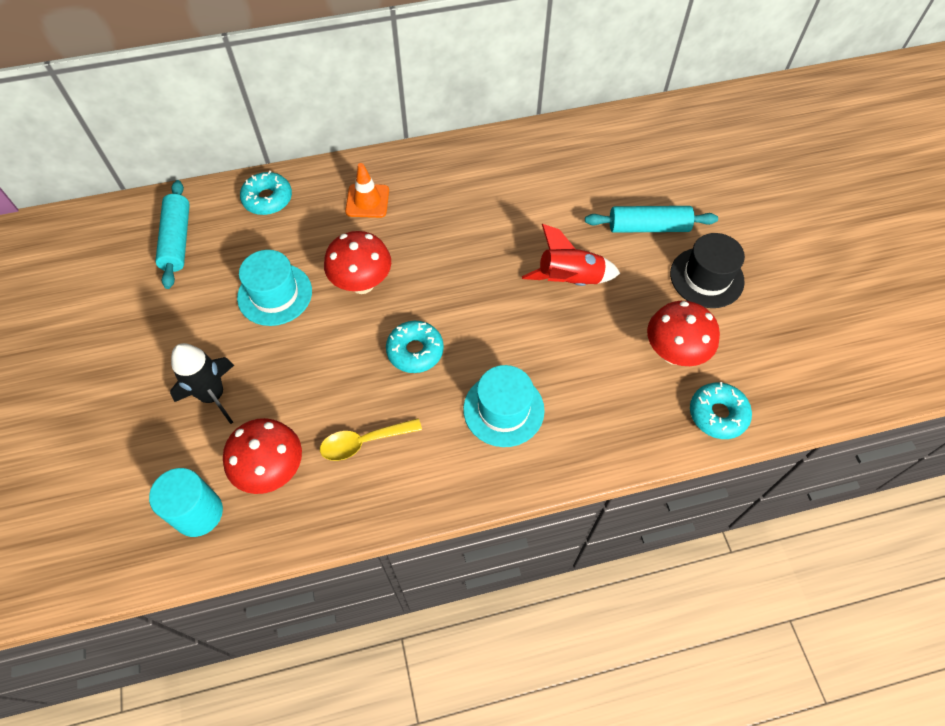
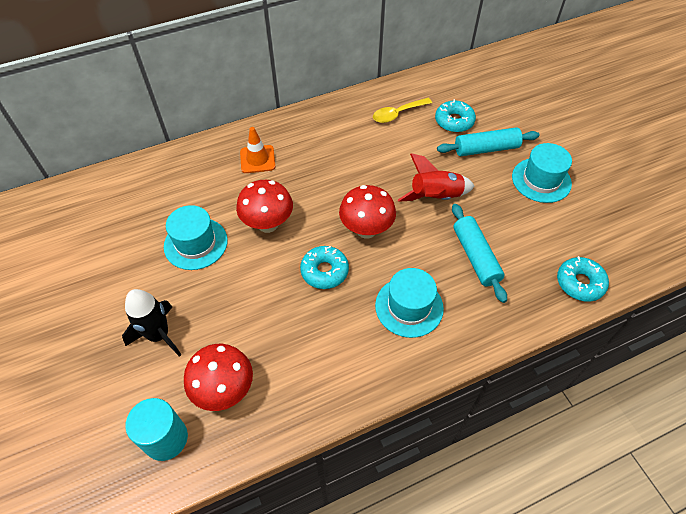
camera: 10 degrees left, 5 degrees down
turquoise rolling pin [155,180,190,289] -> turquoise rolling pin moved to [452,204,507,303]
turquoise donut [240,171,292,215] -> turquoise donut moved to [435,99,476,132]
yellow spoon [320,418,422,461] -> yellow spoon moved to [373,98,432,123]
red mushroom [647,301,720,366] -> red mushroom moved to [339,185,396,239]
black hat [670,233,745,308] -> turquoise hat [512,143,572,203]

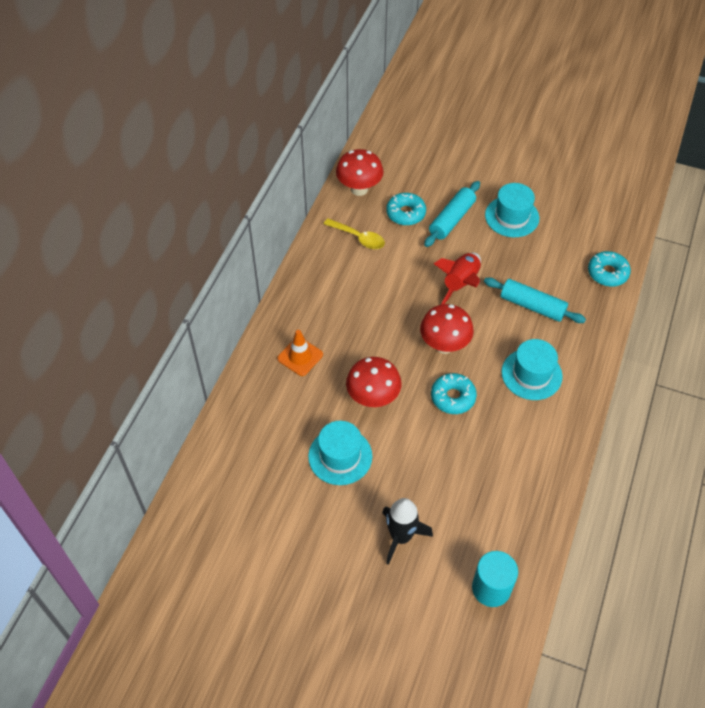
camera: 45 degrees left, 0 degrees up
red mushroom [184,344,253,411] -> red mushroom moved to [336,149,383,196]
yellow spoon [373,98,432,123] -> yellow spoon turned 75 degrees counterclockwise [324,218,385,249]

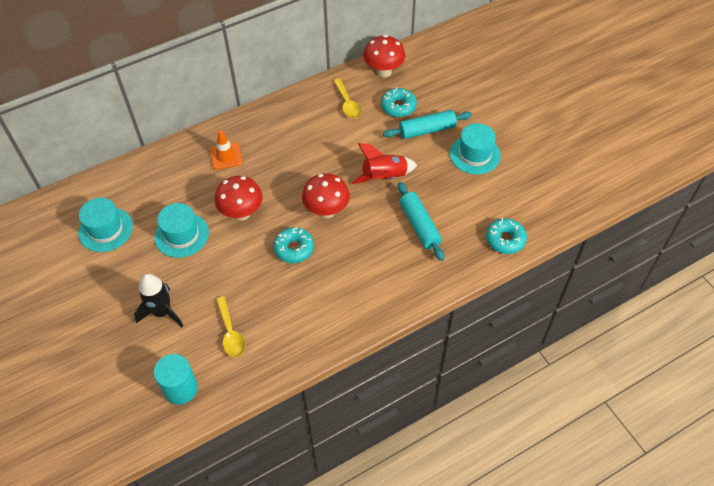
camera: 40 degrees right, 0 degrees up
turquoise hat [501,339,563,400] -> turquoise hat moved to [78,198,133,252]
none -> yellow spoon [216,296,245,358]

